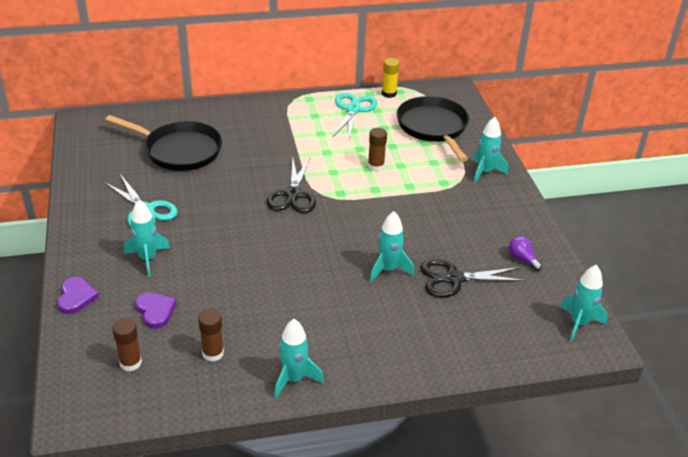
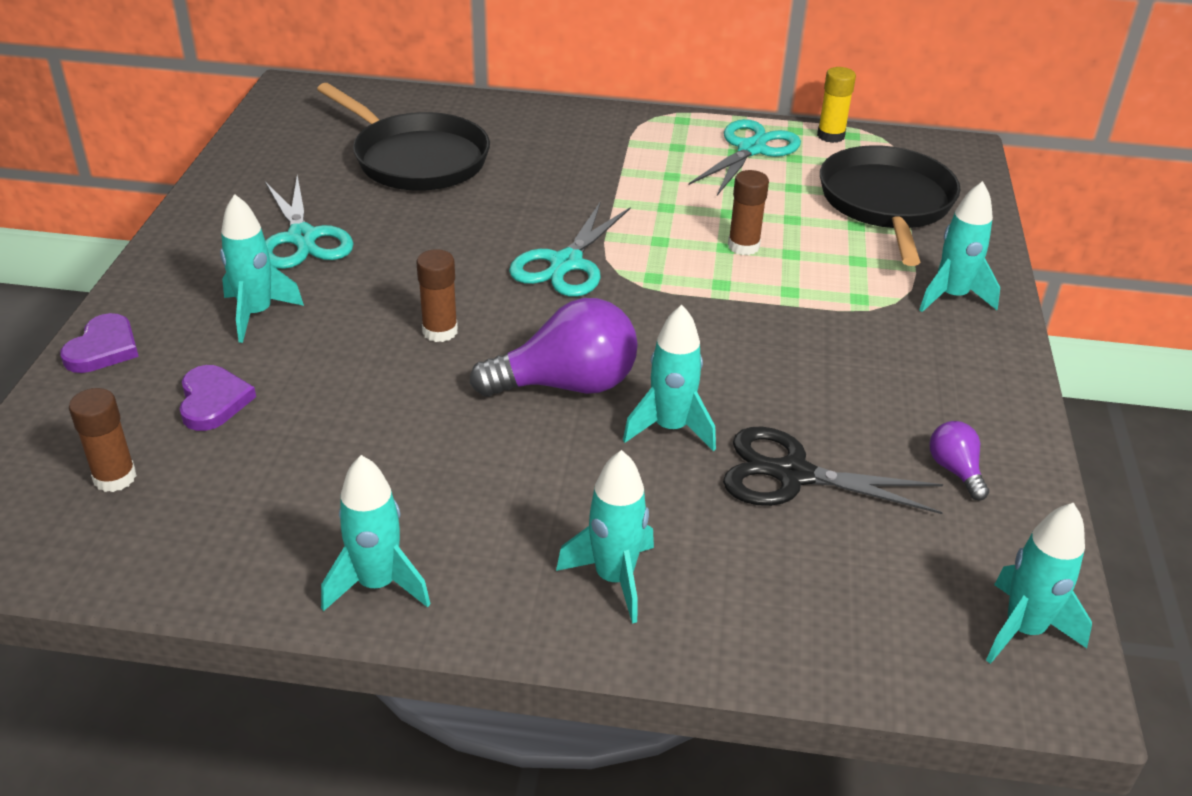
camera: 20 degrees right, 0 degrees up
brown glue stick [198,309,224,362] -> brown glue stick moved to [417,249,458,342]
black scissors [266,157,316,213] -> turquoise scissors [509,201,631,297]
none -> purple light bulb [470,298,638,397]
none -> turquoise rocket [556,450,654,624]

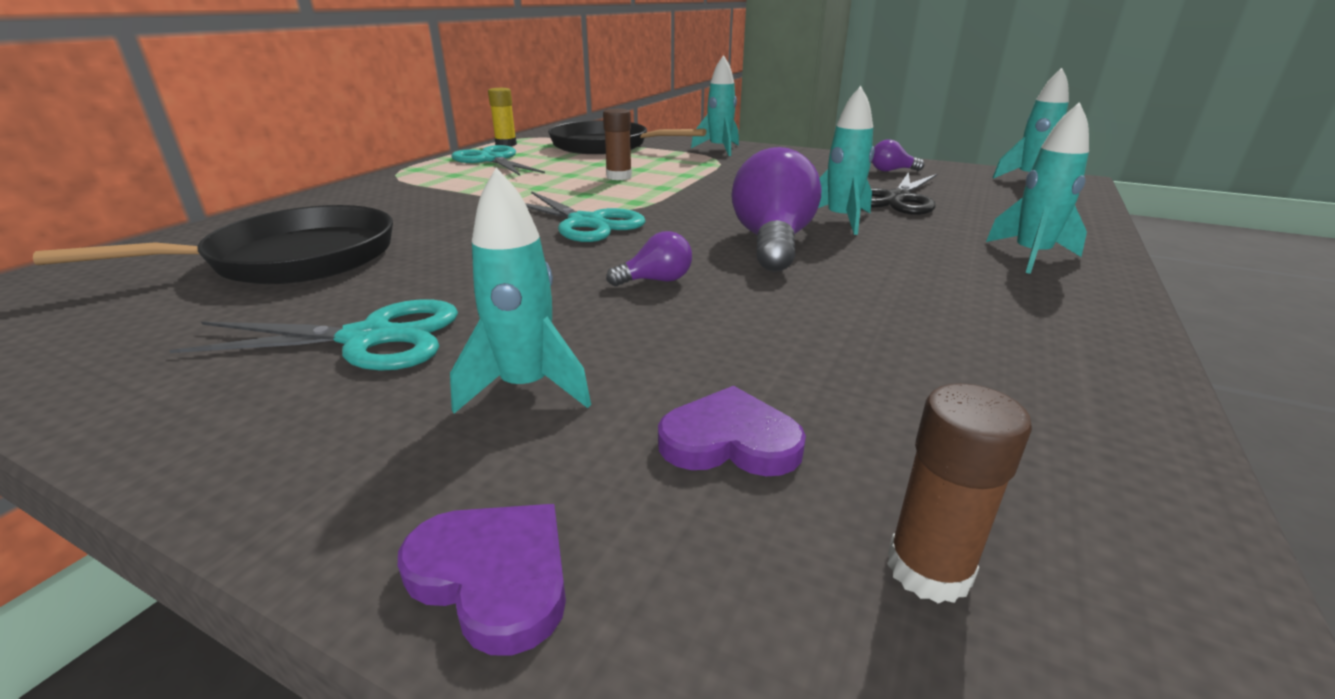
camera: 70 degrees left, 10 degrees down
turquoise rocket [321,455,430,611] -> none
brown glue stick [417,249,458,342] -> purple light bulb [606,231,692,286]

